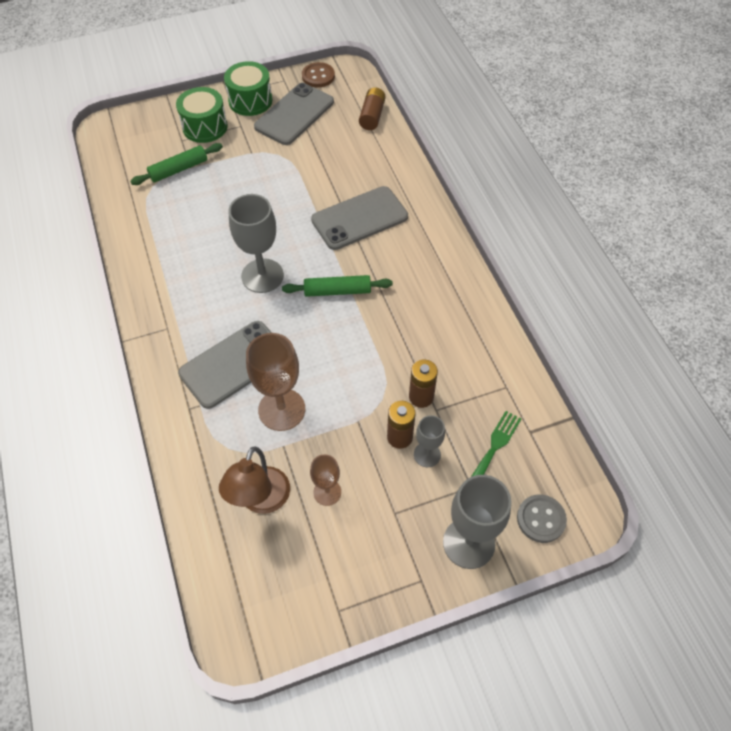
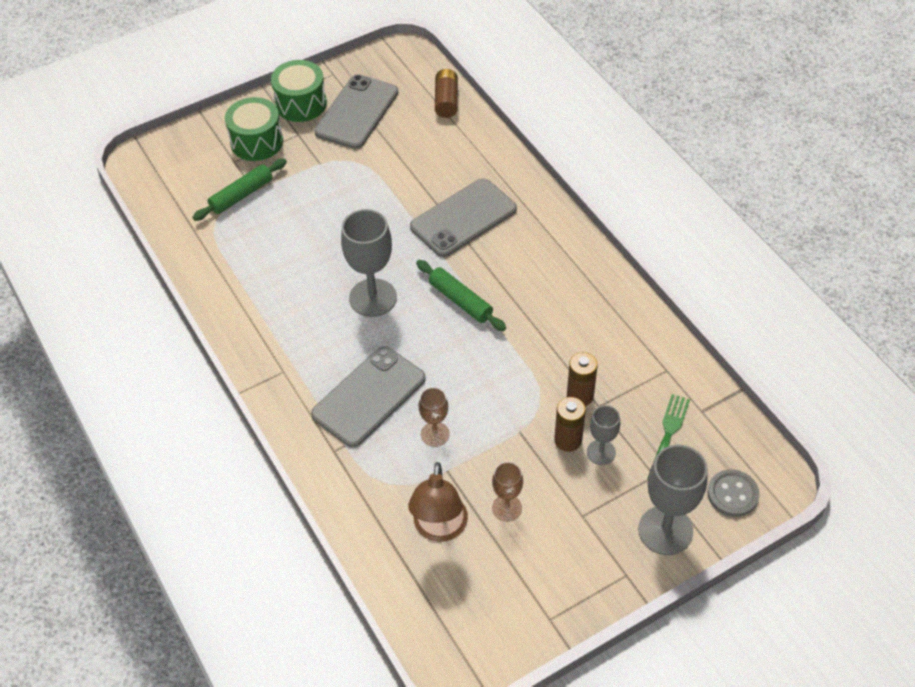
camera: 10 degrees left, 5 degrees down
brown goblet [246,333,305,431] -> brown goblet [419,387,449,447], size x0.56
green rolling pin [282,275,393,297] -> green rolling pin turned 60 degrees clockwise [416,260,506,331]
brown button [302,62,335,88] -> none

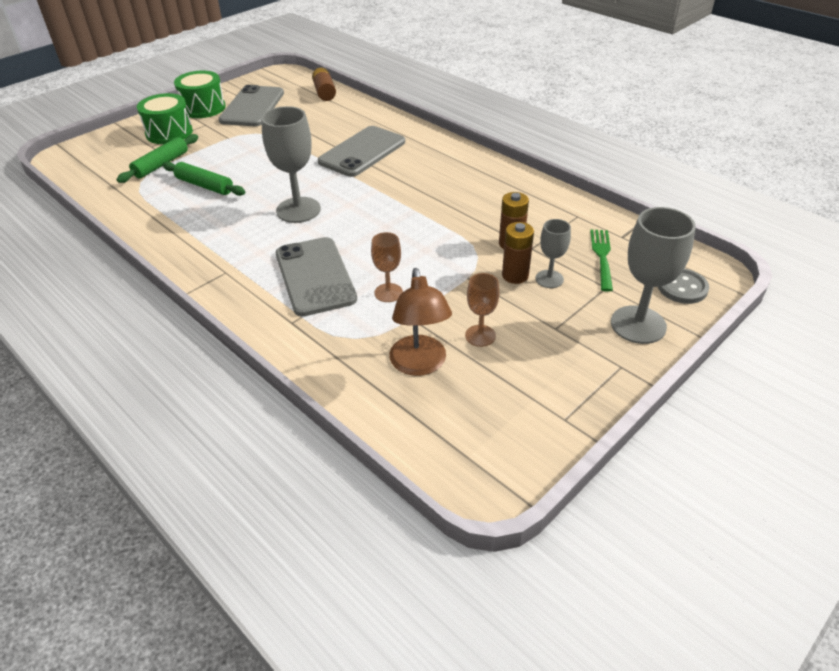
camera: 15 degrees left, 10 degrees down
grey phone [311,346,426,448] -> grey phone turned 45 degrees counterclockwise [276,237,357,316]
green rolling pin [416,260,506,331] -> green rolling pin moved to [163,162,245,196]

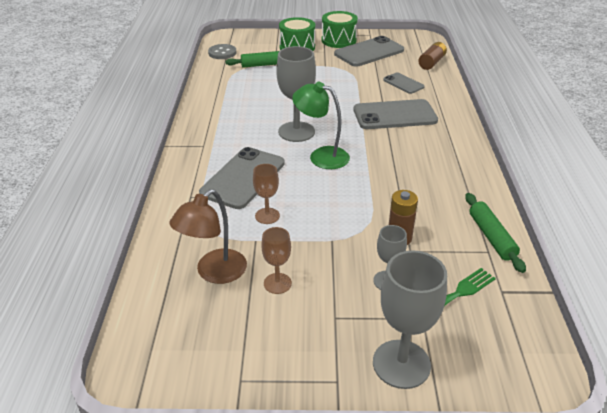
camera: 45 degrees right, 5 degrees down
green rolling pin [163,162,245,196] -> green rolling pin moved to [465,193,526,273]
brown battery [502,222,534,284] -> none
grey button [658,269,709,304] -> grey button moved to [208,44,236,59]
none -> green lamp [292,82,350,169]
none -> grey phone [383,72,424,94]

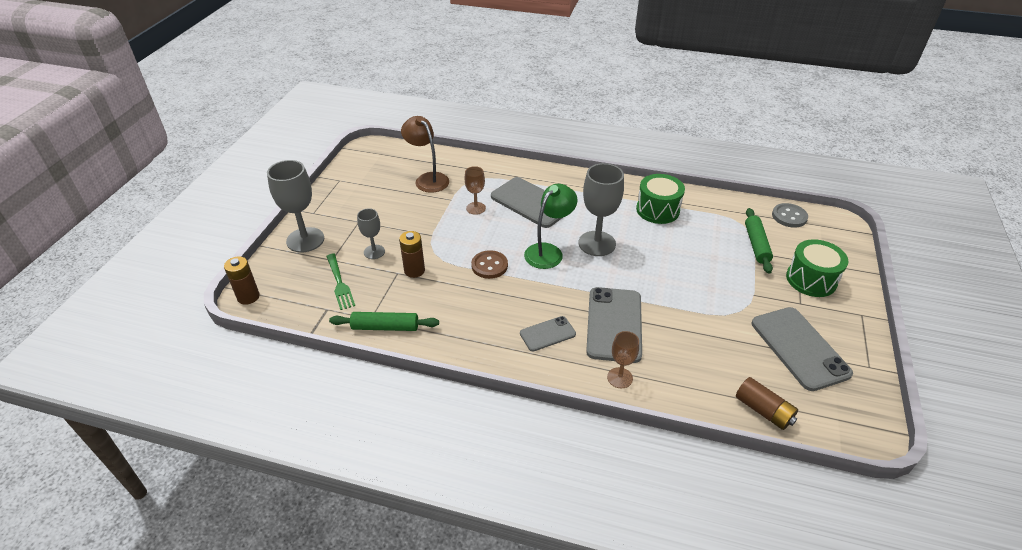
camera: 105 degrees right, 5 degrees up
brown goblet [261,227,292,294] -> brown goblet moved to [607,331,639,388]
green drum [322,11,358,48] -> green drum moved to [636,174,685,224]
grey phone [383,72,424,94] -> grey phone moved to [520,316,576,351]
none -> brown battery [224,256,260,305]
none -> brown button [471,250,508,279]

